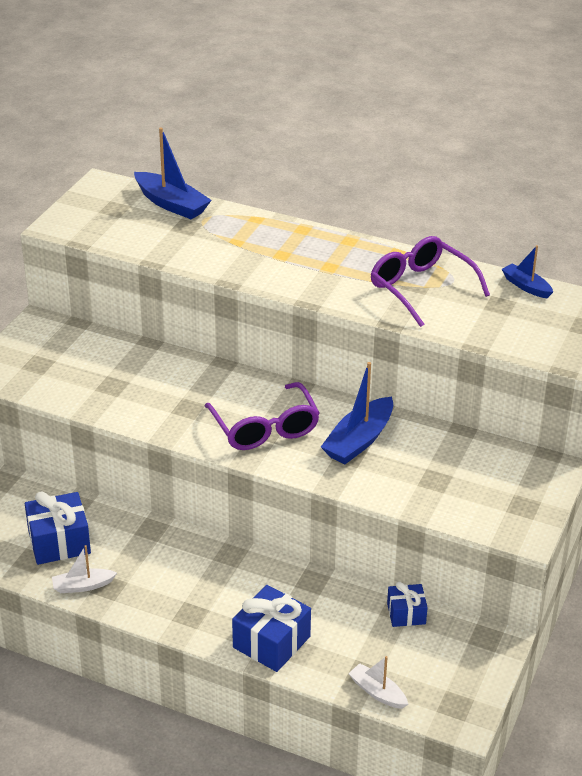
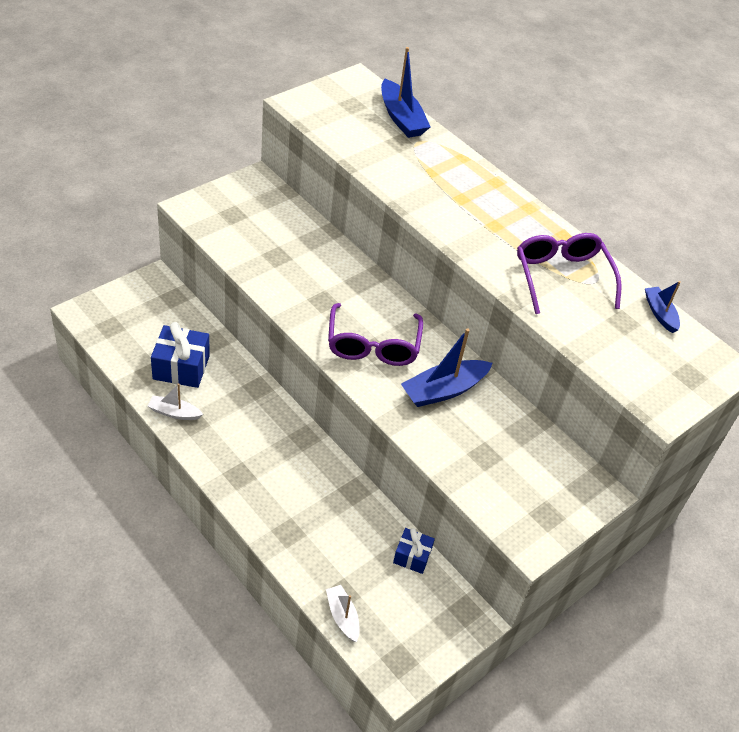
camera: 20 degrees right, 10 degrees up
blue gift [232,585,311,672] -> none

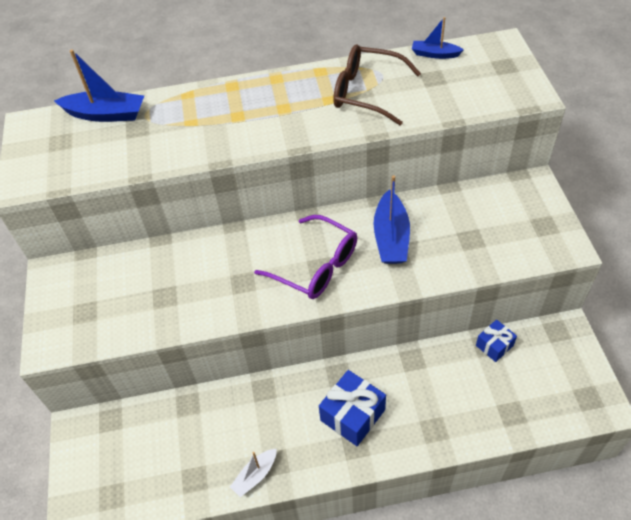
camera: 50 degrees left, 5 degrees up
blue gift [151,322,210,388] -> blue gift moved to [319,370,386,446]
white boat [326,585,360,642] -> none
purple glasses [517,233,622,314] -> brown glasses [333,44,421,125]

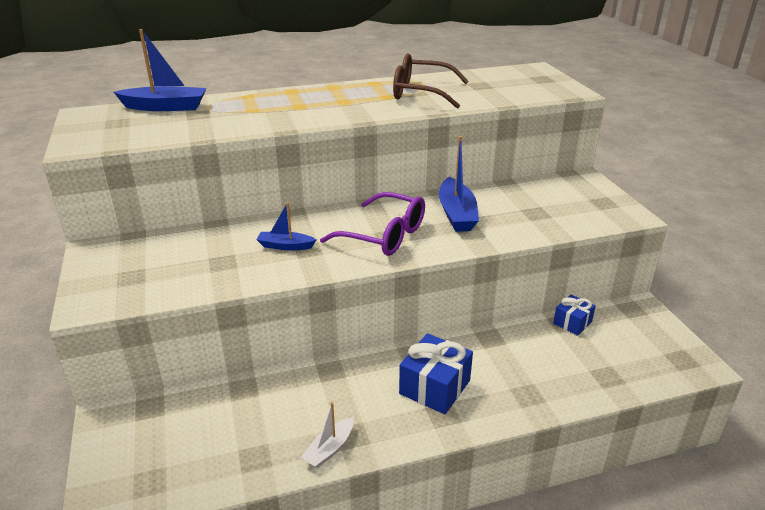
camera: 10 degrees left, 20 degrees down
blue boat [412,17,464,59] -> blue boat moved to [256,202,316,250]

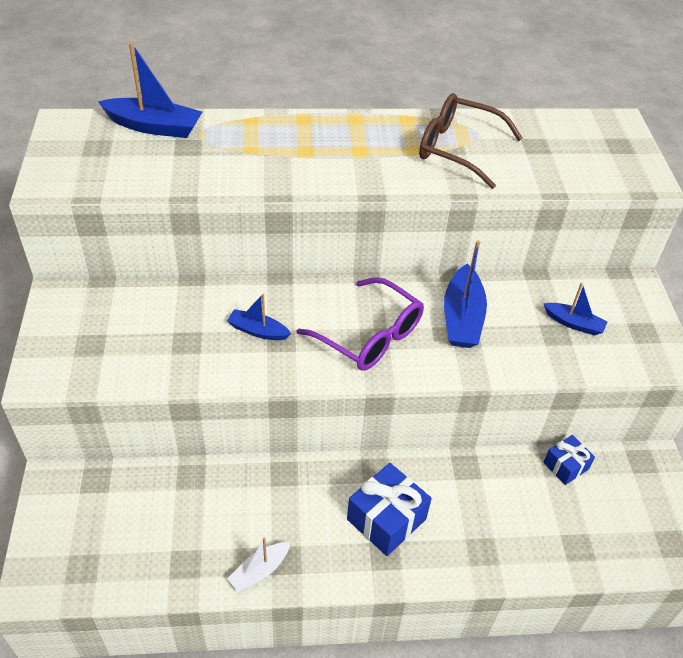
camera: 10 degrees right, 15 degrees up
none -> blue boat [544,283,607,336]

